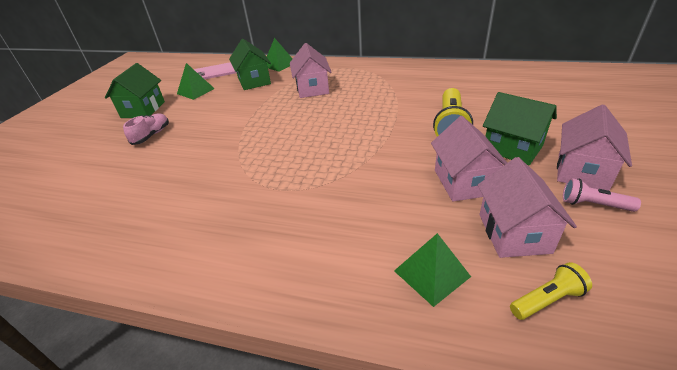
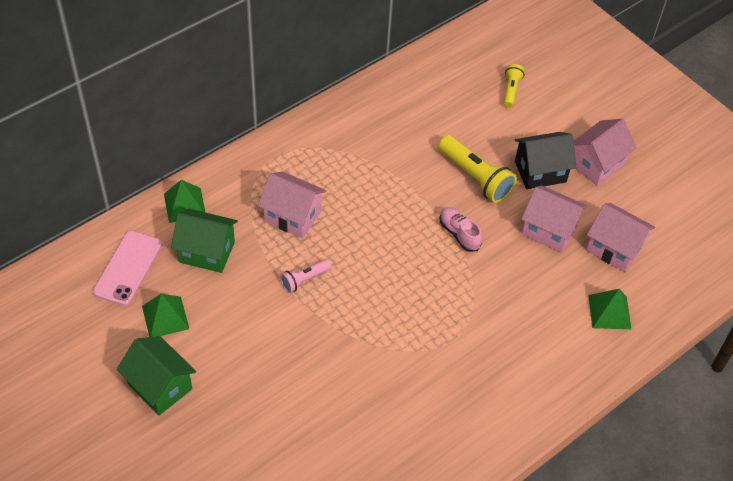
camera: 60 degrees left, 15 degrees up
pink shoe [123,114,169,145] -> pink shoe moved to [440,207,482,252]
green house [483,92,557,165] -> black house [515,132,576,189]
yellow flashlight [510,262,592,320] -> yellow flashlight moved to [503,64,524,108]
pink house [557,104,632,191] -> pink house turned 75 degrees clockwise [574,119,637,186]
pink flashlight [563,178,641,212] -> pink flashlight moved to [280,259,332,293]

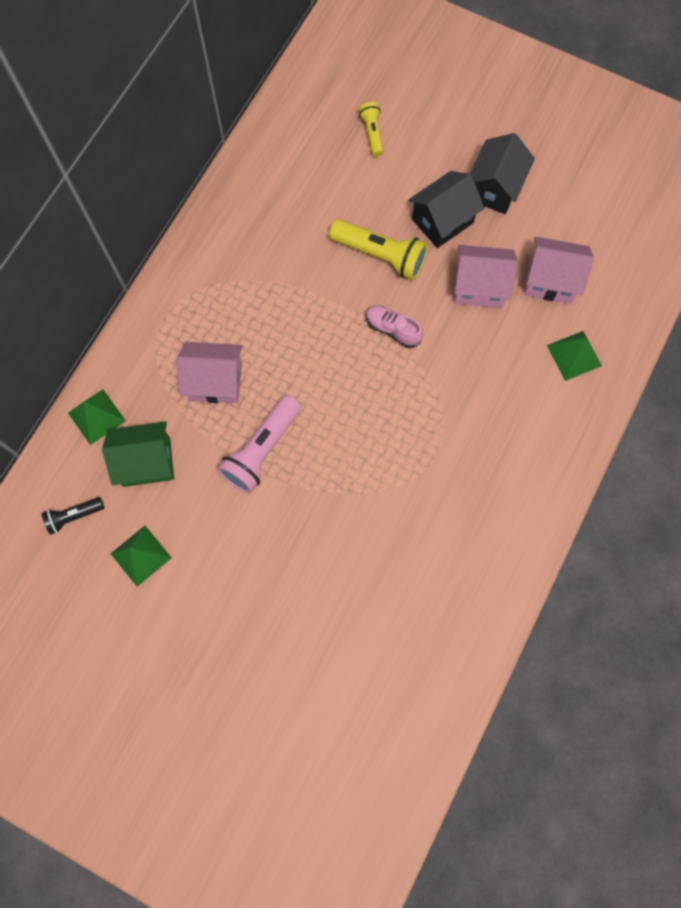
camera: 20 degrees left, 20 degrees up
pink phone [93,231,162,306] -> black flashlight [42,497,105,535]
green house [117,336,196,415] -> none
pink flashlight [280,259,332,293] -> pink flashlight [217,395,301,493], size x1.79
pink house [574,119,637,186] -> black house [470,133,535,214]

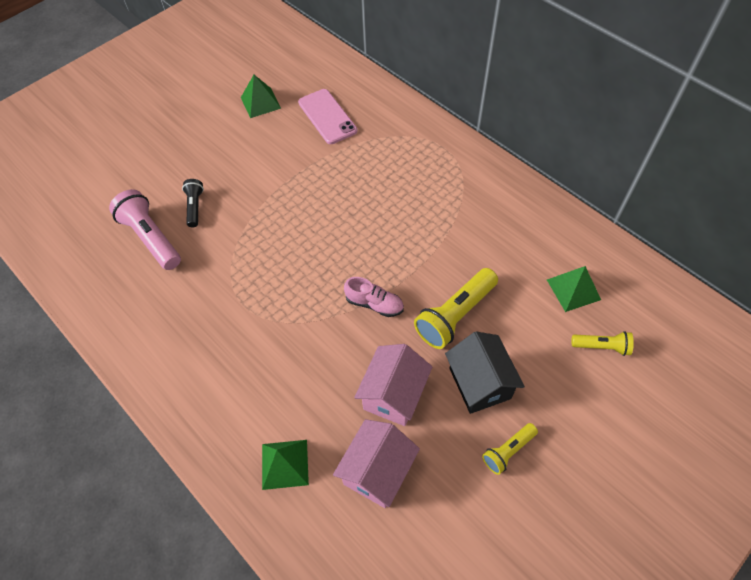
camera: 110 degrees right, 15 degrees down
black flashlight [42,497,105,535] -> black flashlight moved to [182,179,204,227]
green pyramid [68,390,126,445] -> green pyramid moved to [547,266,601,312]
green house [102,421,174,487] -> pink phone [298,89,358,144]
pink house [177,342,242,403] -> none
pink flashlight [217,395,301,493] -> pink flashlight moved to [109,189,181,270]
pink shoe [366,305,423,348] -> pink shoe turned 60 degrees clockwise [344,277,404,317]
black house [470,133,535,214] -> yellow flashlight [482,423,538,475]

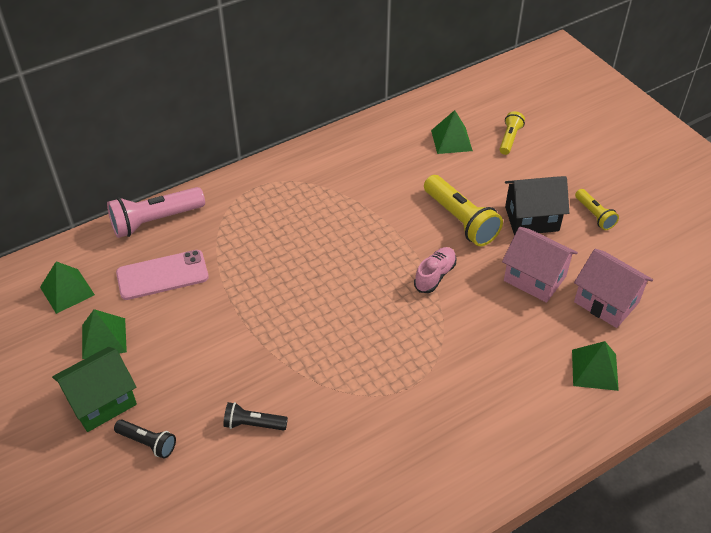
camera: 80 degrees left, 10 degrees down
pink flashlight [109,189,181,270] -> pink flashlight moved to [107,187,205,238]
none -> green pyramid [40,261,95,314]
none -> green house [52,347,137,432]
none -> black flashlight [114,419,176,459]

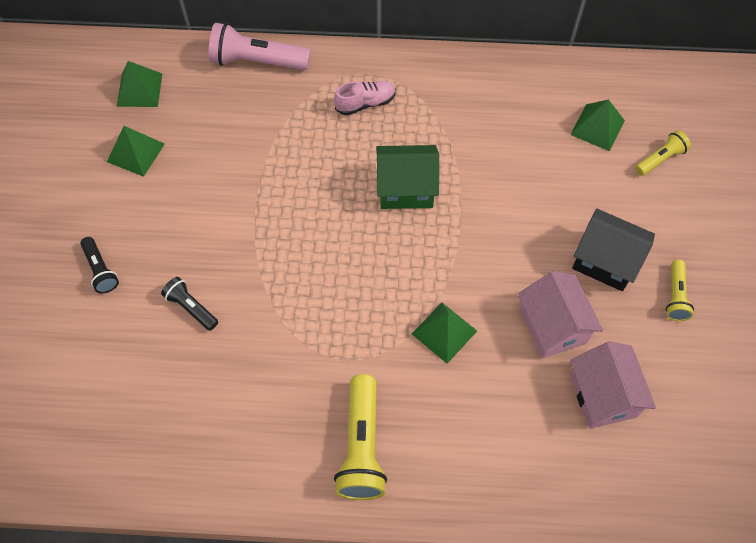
camera: 35 degrees right, 15 degrees up
green house [52,347,137,432] -> green house moved to [376,145,439,209]
pink phone [116,250,209,300] -> none
pink shoe [414,247,457,293] -> pink shoe moved to [334,81,396,115]
yellow flashlight [424,175,503,246] -> yellow flashlight moved to [334,374,387,500]
green pyramid [572,341,619,391] -> green pyramid moved to [412,302,477,364]

